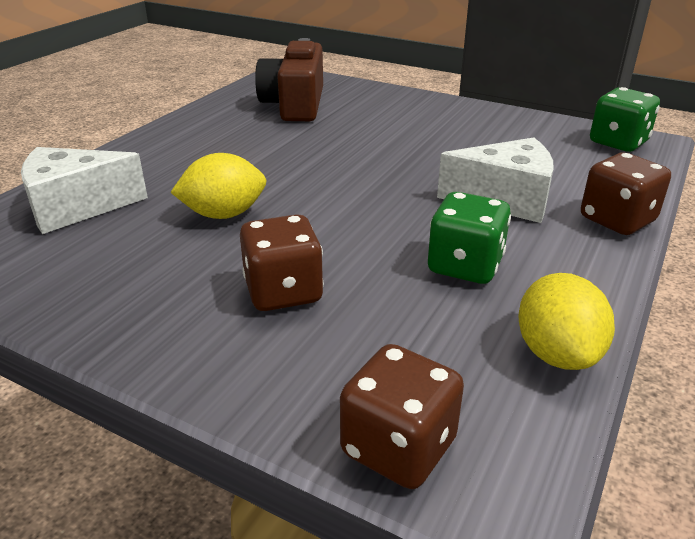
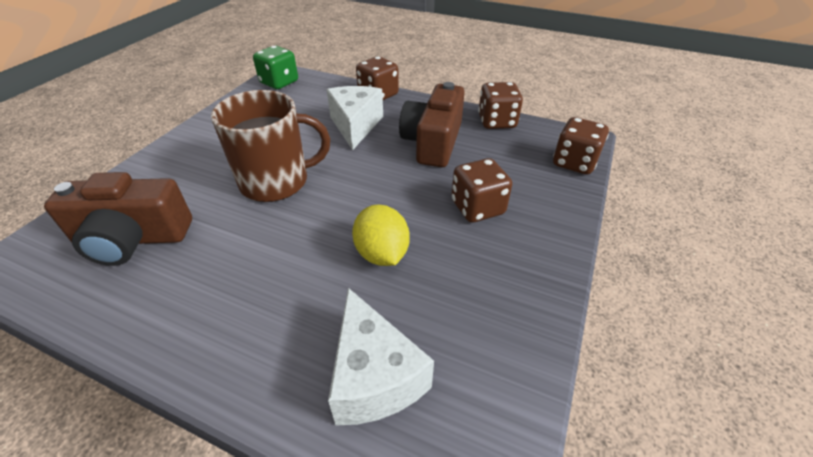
camera: 95 degrees left, 10 degrees up
green dice [428,192,511,284] -> brown camera [399,82,465,167]
yellow lemon [518,273,615,370] -> brown dice [478,82,523,129]
none -> brown mug [211,90,330,202]

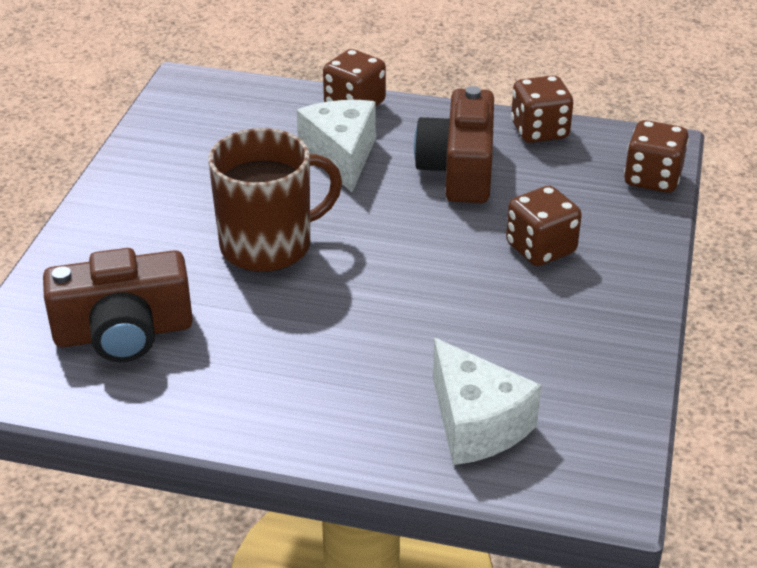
camera: 10 degrees left, 5 degrees down
green dice [253,46,298,89] -> none
yellow lemon [352,204,410,266] -> none

